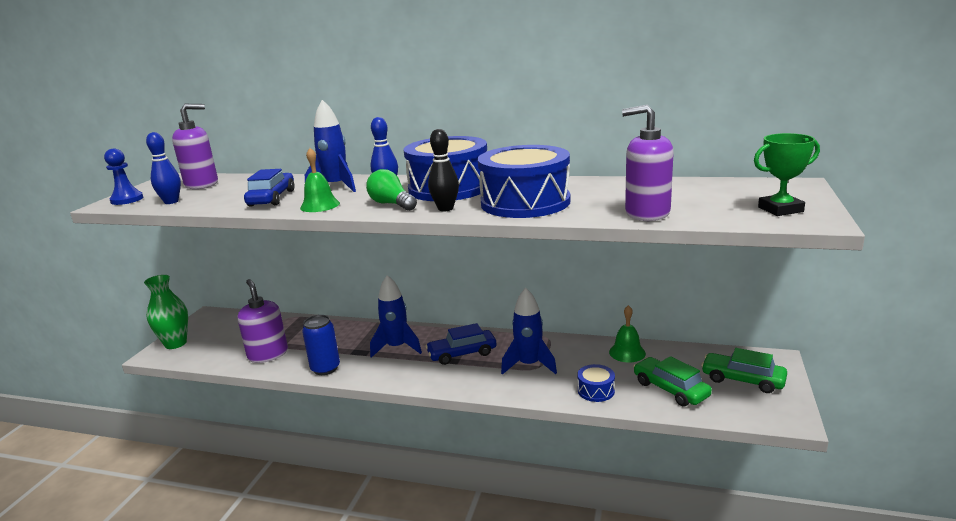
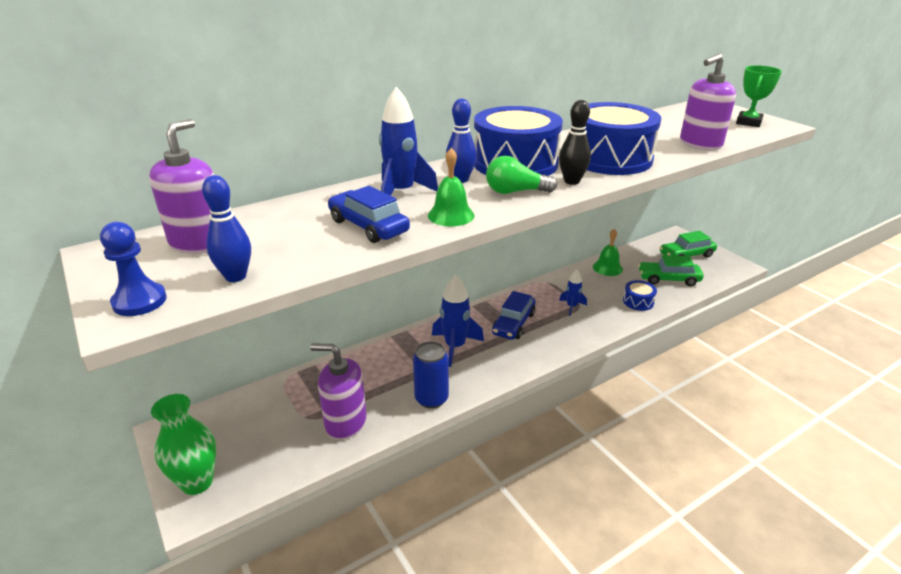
camera: 50 degrees left, 10 degrees up
blue rocket [501,288,557,375] -> blue rocket [559,270,587,316], size x0.57

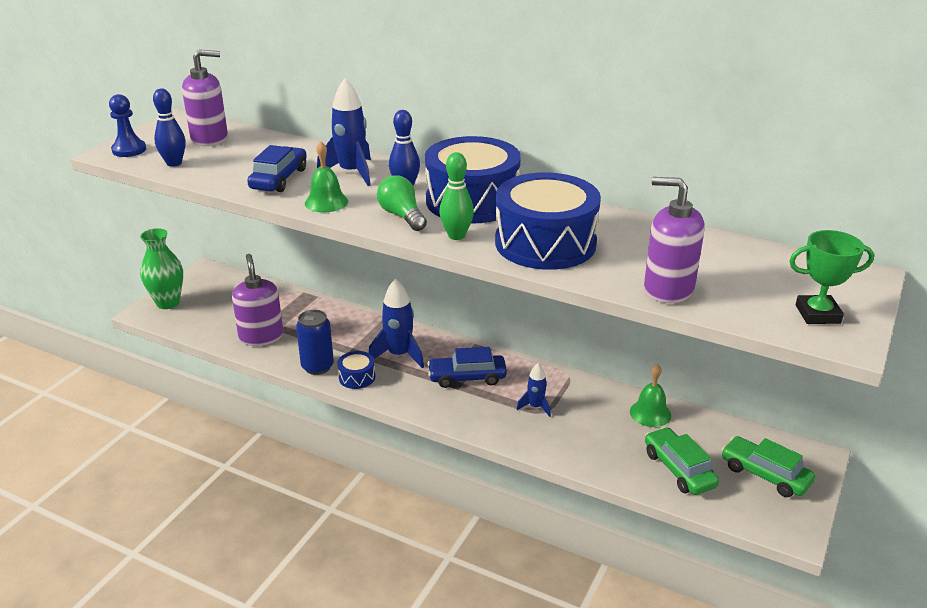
camera: 60 degrees right, 0 degrees up
black bowling pin [559,100,591,185] -> green bowling pin [439,152,474,240]
blue drum [623,280,657,311] -> blue drum moved to [337,351,375,389]

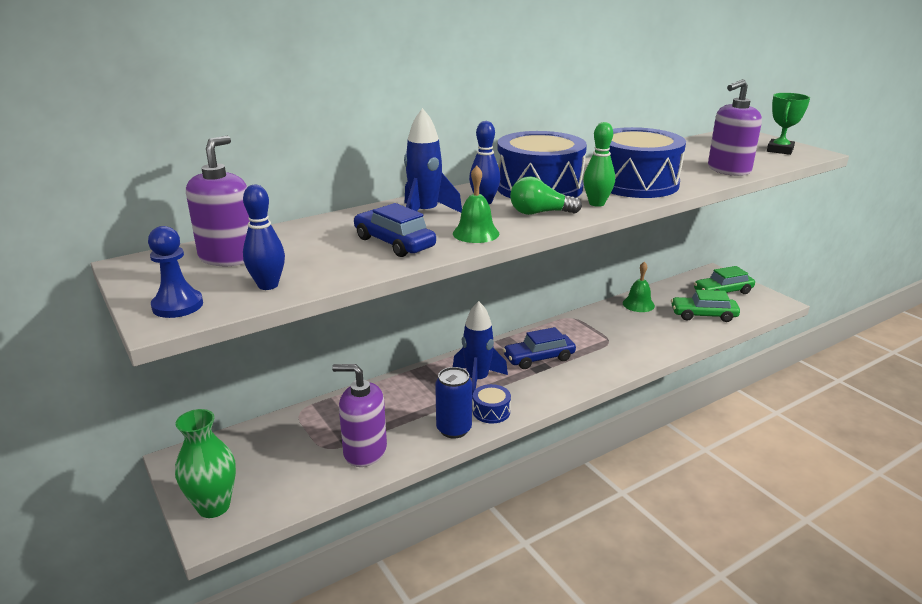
camera: 60 degrees left, 5 degrees down
blue car [427,347,507,388] -> blue car turned 45 degrees clockwise [503,327,576,369]
blue rocket [517,363,551,417] -> none

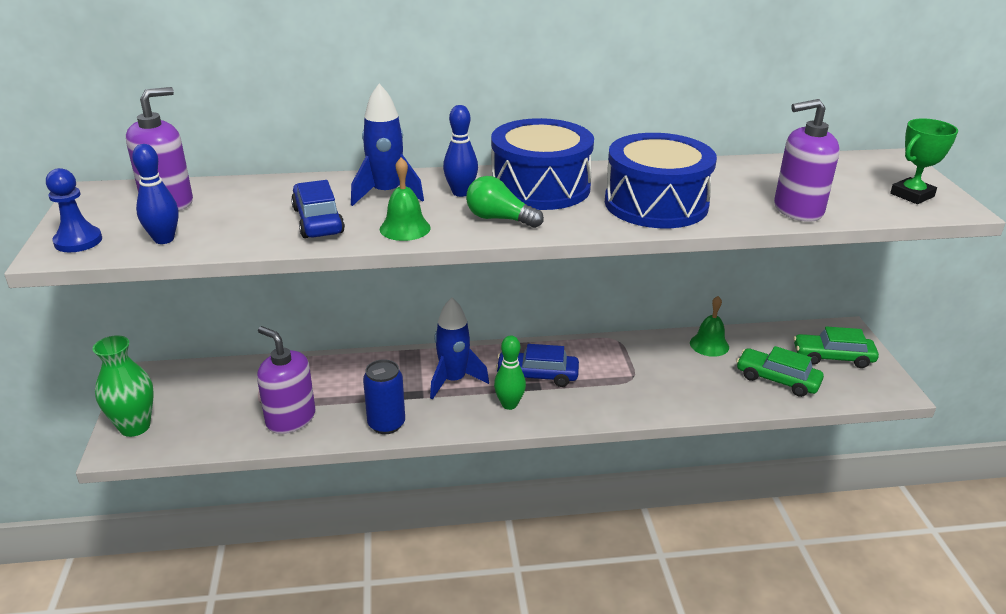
camera: 25 degrees right, 5 degrees up
blue drum [473,384,511,423] -> none
green bowling pin [583,122,615,207] -> green bowling pin moved to [494,336,526,410]

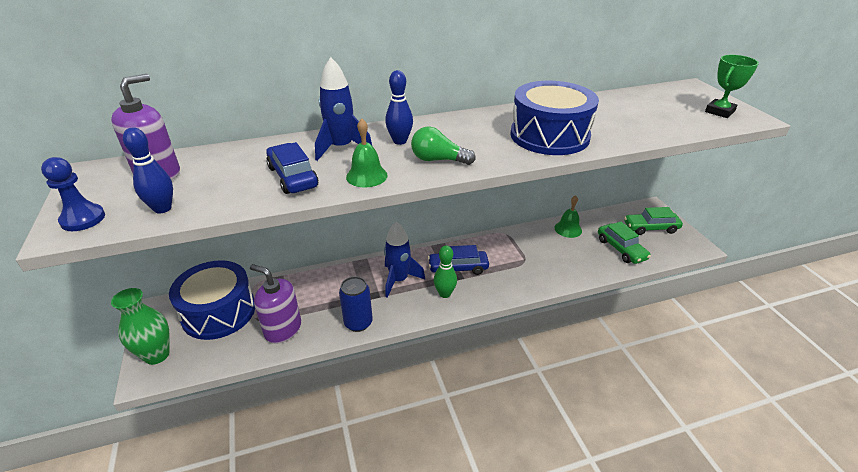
camera: 10 degrees left, 5 degrees up
blue drum [491,118,594,210] -> blue drum moved to [169,260,255,340]
green car [736,346,824,397] -> green car turned 135 degrees counterclockwise [598,222,651,264]
purple soap dispenser [774,99,839,222] -> none

